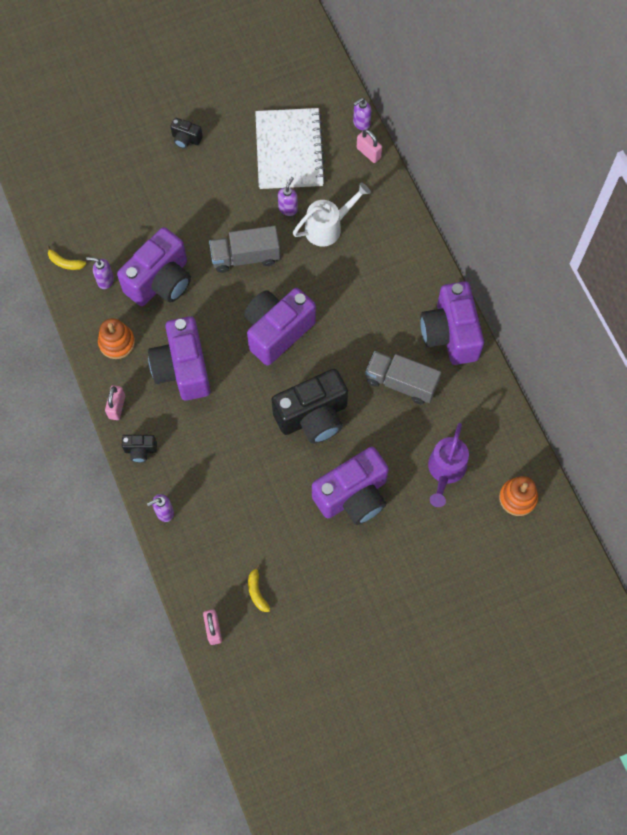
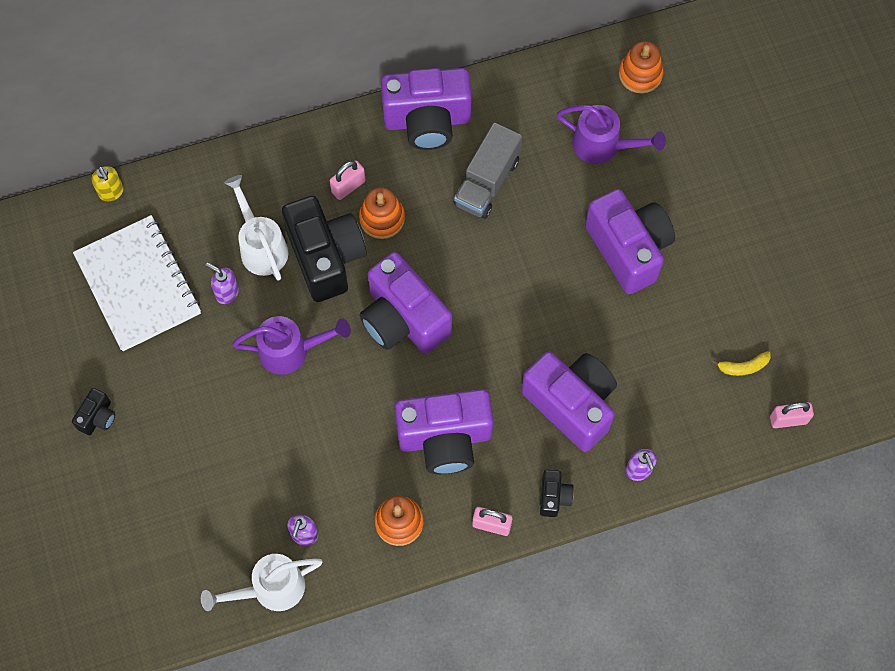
camera: 85 degrees left, 0 degrees up
yellow banana [46,245,86,270] -> white watering can [201,554,323,611]
purple camera [117,227,191,306] -> purple camera moved to [521,352,617,452]
grey truck [209,226,280,273] -> purple watering can [232,316,351,375]
white notebook [255,108,326,189] -> white notebook turned 60 degrees clockwise [73,215,201,351]
black camera [271,369,348,444] -> black camera moved to [282,196,367,302]
purple soap dispenser [353,98,371,131] -> yellow soap dispenser [92,166,124,201]
pink padlock [357,129,382,163] -> pink padlock moved to [330,160,366,200]
none -> orange stacking toy [359,187,405,239]

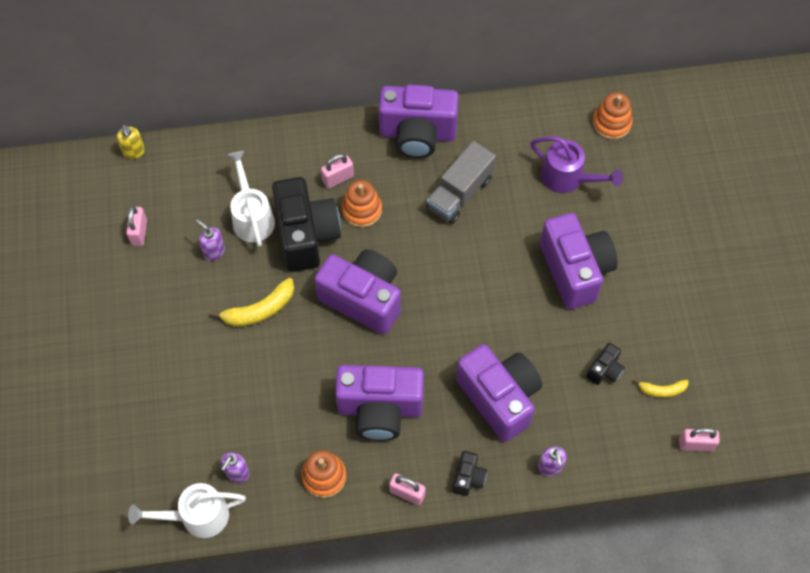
camera: 10 degrees right, 5 degrees down
black camera [72,388,115,435] -> black camera moved to [586,343,625,385]
white notebook [73,215,201,351] -> pink padlock [126,206,147,246]
purple watering can [232,316,351,375] -> yellow banana [210,278,294,327]
purple camera [360,252,452,354] -> purple camera turned 150 degrees clockwise [314,249,401,335]

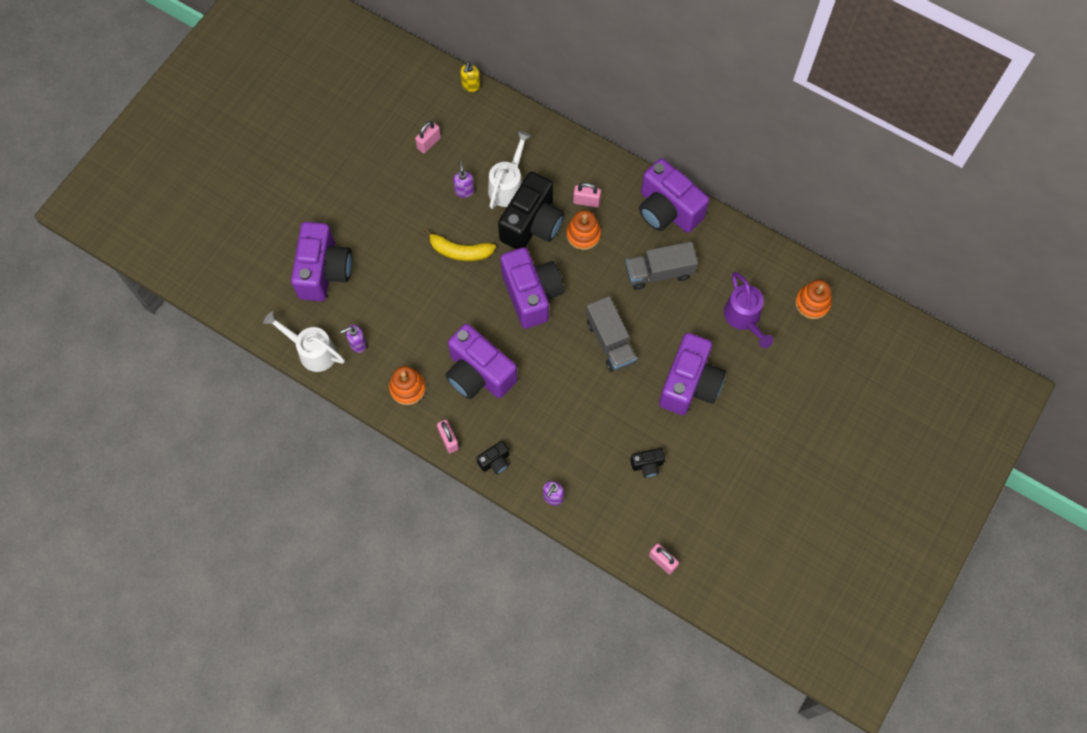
camera: 40 degrees right, 5 degrees up
purple camera [456,344,542,442] -> purple camera moved to [291,222,352,301]
yellow banana [633,379,689,398] -> none
none -> grey truck [586,296,637,372]

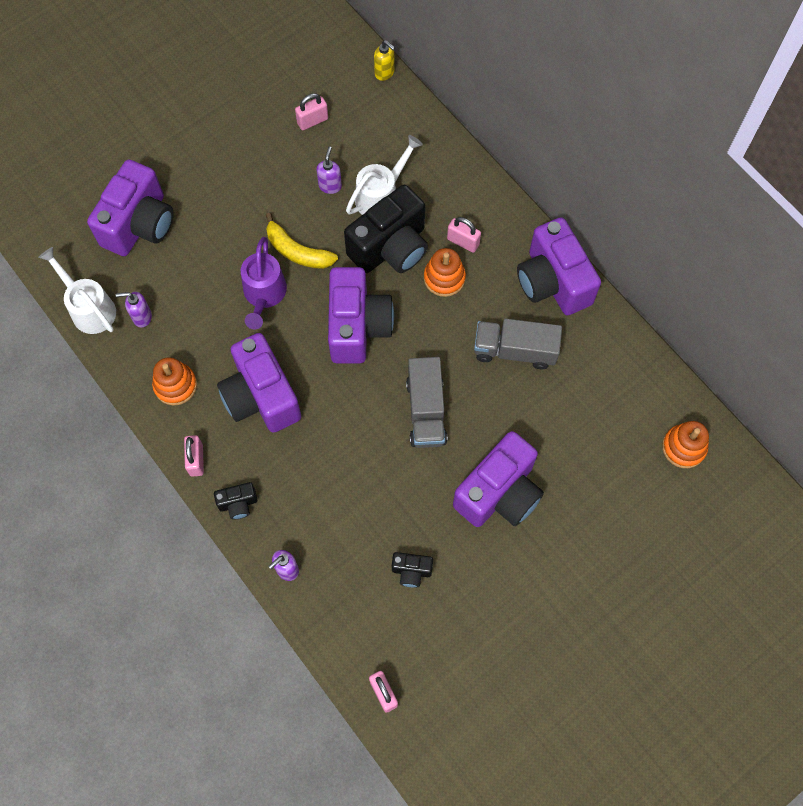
camera: 20 degrees right, 0 degrees up
yellow soap dispenser [460,62,480,92] -> yellow soap dispenser turned 90 degrees counterclockwise [374,40,395,81]
purple watering can [724,272,773,348] -> purple watering can moved to [241,237,287,330]

